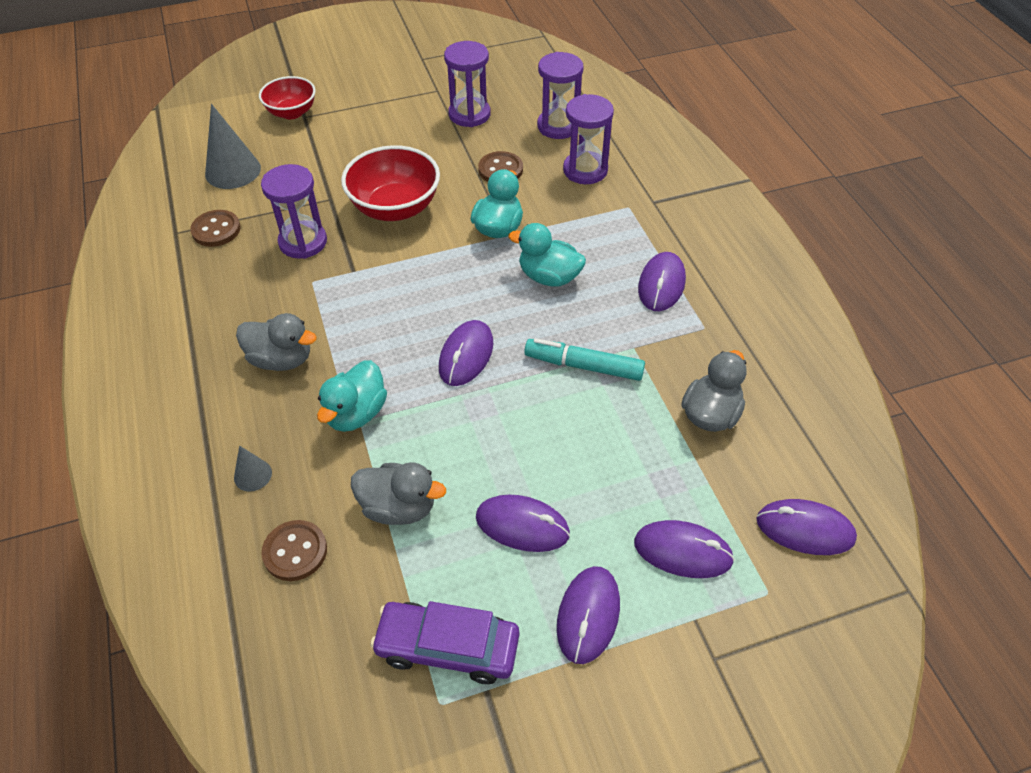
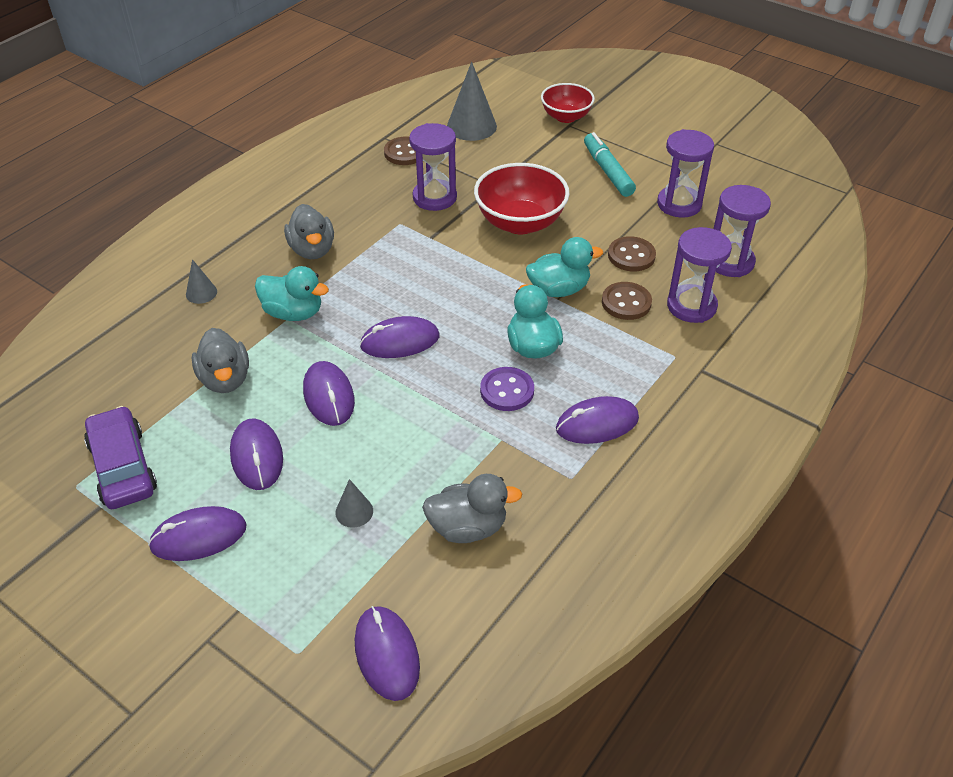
camera: 55 degrees right, 5 degrees down
brown button [262,520,327,581] -> brown button moved to [602,282,652,320]
turquoise duck [317,360,387,432] -> turquoise duck turned 150 degrees counterclockwise [255,266,329,321]
turquoise marker [524,338,645,381] -> turquoise marker moved to [584,132,636,197]
purple mouse [634,520,735,578] -> purple mouse moved to [303,361,355,426]
none -> grey cone [335,479,373,528]
none -> purple button [480,367,534,411]

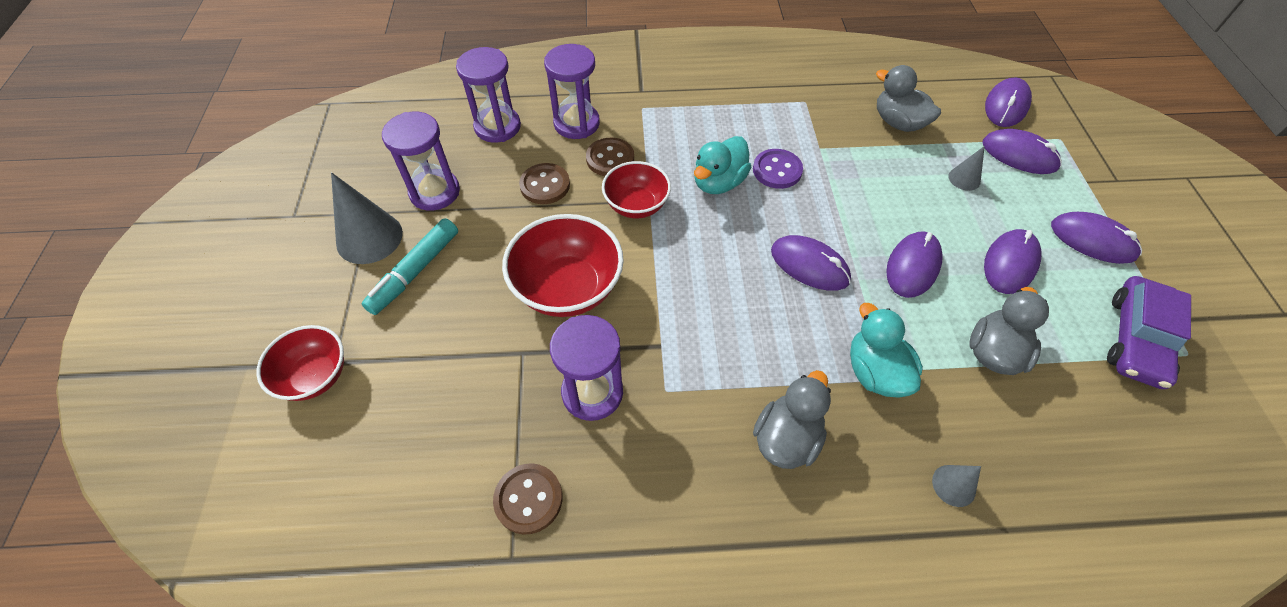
camera: 130 degrees left, 10 degrees up
grey cone [447,61,497,141] -> grey cone moved to [331,172,403,264]
turquoise duck [526,237,603,297] -> red bowl [602,161,671,218]
purple mouse [556,396,639,444] -> purple mouse moved to [983,129,1062,174]

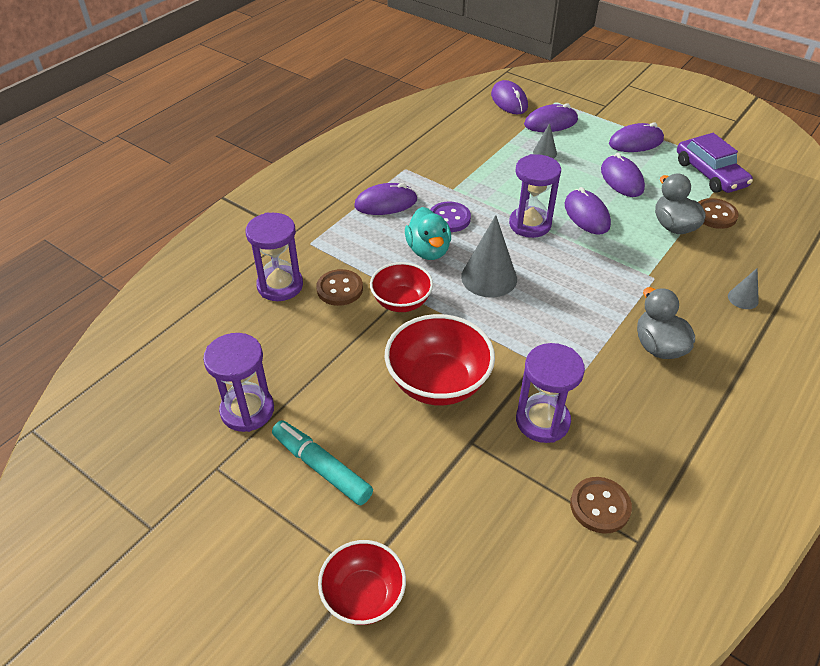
camera: 50 degrees left, 10 degrees down
grey cone [331,172,403,264] -> grey cone moved to [461,215,517,298]
turquoise marker [362,218,458,315] -> turquoise marker turned 150 degrees clockwise [272,420,373,505]
purple hourglass [456,47,521,143] -> purple hourglass moved to [509,154,561,238]
brown button [519,163,570,204] -> brown button moved to [698,198,739,229]
purple mouse [771,235,851,291] -> purple mouse moved to [354,183,417,215]
turquoise duck [850,303,923,398] -> none
grey duck [876,65,941,132] -> none

